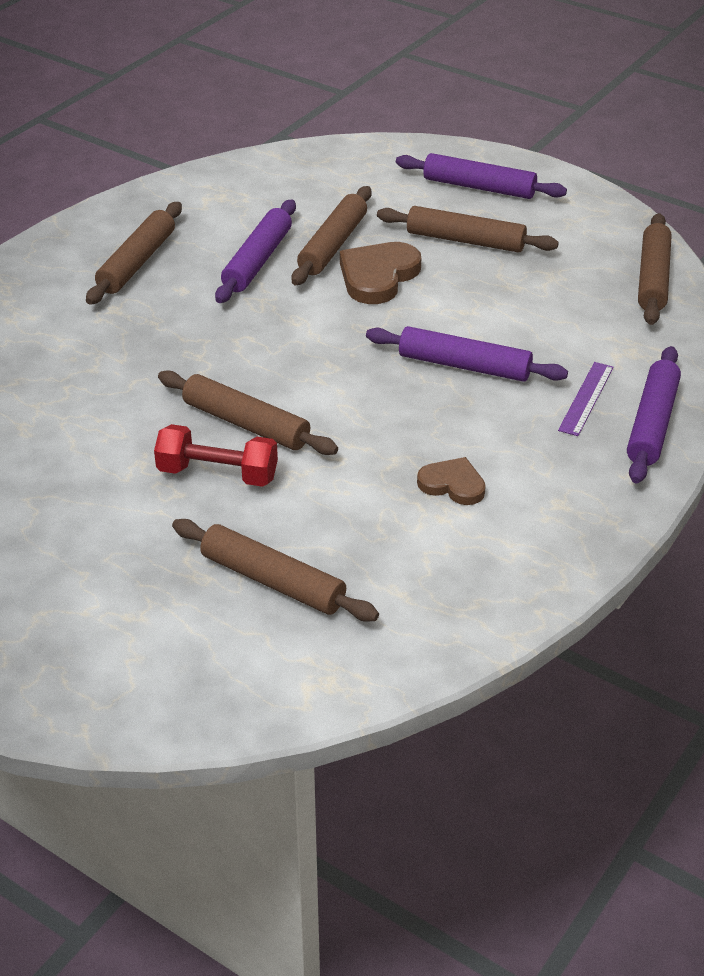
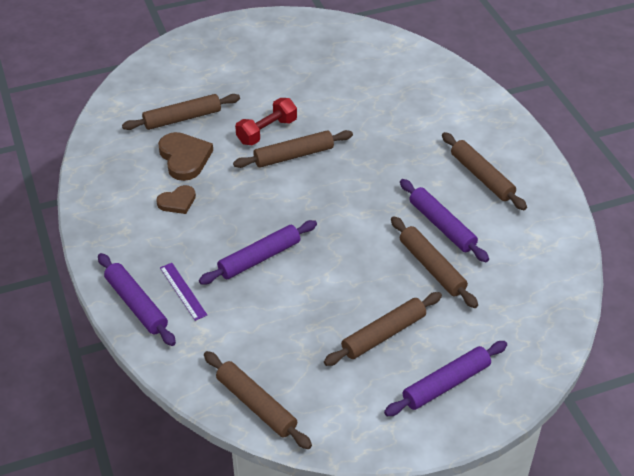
camera: 125 degrees right, 5 degrees up
brown heart [340,242,421,304] -> brown heart moved to [158,132,213,181]

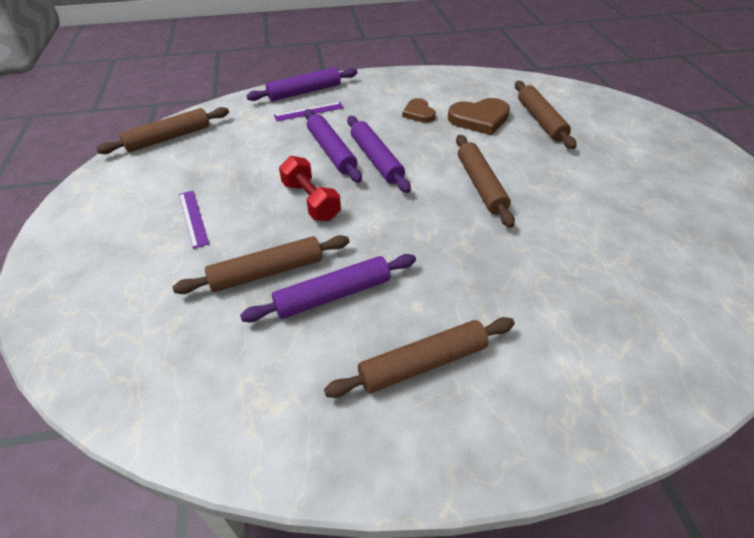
camera: 100 degrees right, 0 degrees up
red dumbbell [235,98,297,145] -> red dumbbell moved to [279,156,341,221]
brown rolling pin [324,292,442,366] -> purple ruler [179,191,209,249]
purple rolling pin [384,341,507,416] -> purple rolling pin moved to [347,116,411,193]

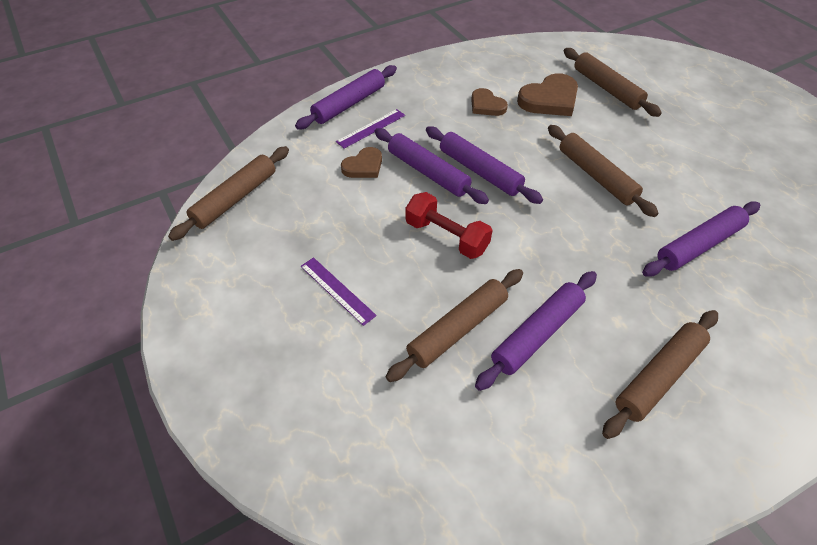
camera: 20 degrees left, 5 degrees up
none -> brown heart [341,147,382,178]
none -> purple rolling pin [642,202,760,277]

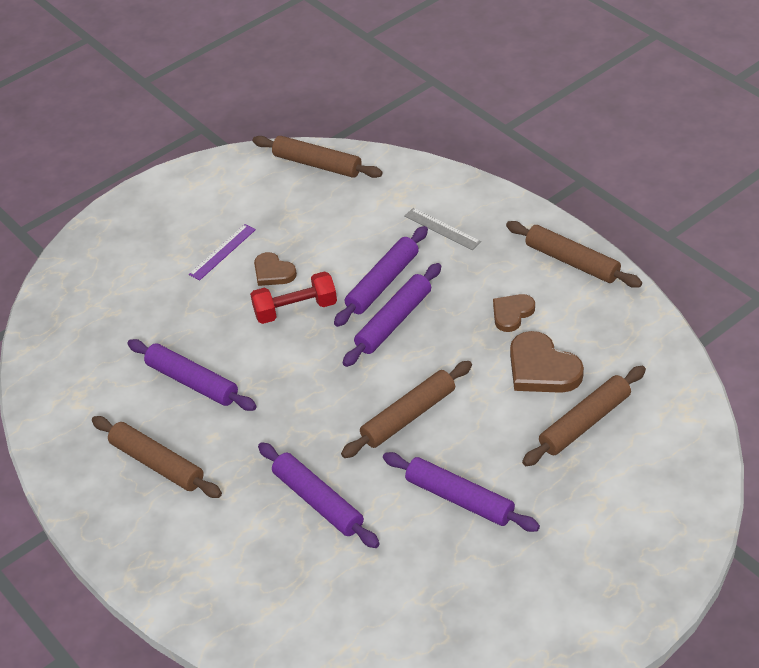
camera: 85 degrees right, 5 degrees down
purple rolling pin [295,65,397,129] -> purple rolling pin moved to [383,452,540,532]
purple ruler [336,109,405,149] -> grey ruler [405,208,481,250]
brown heart [341,147,382,178] -> brown heart moved to [254,252,297,286]
brown rolling pin [386,269,523,382] -> brown rolling pin moved to [506,221,642,288]
red dumbbell [405,192,492,259] -> red dumbbell turned 45 degrees clockwise [250,271,337,324]

